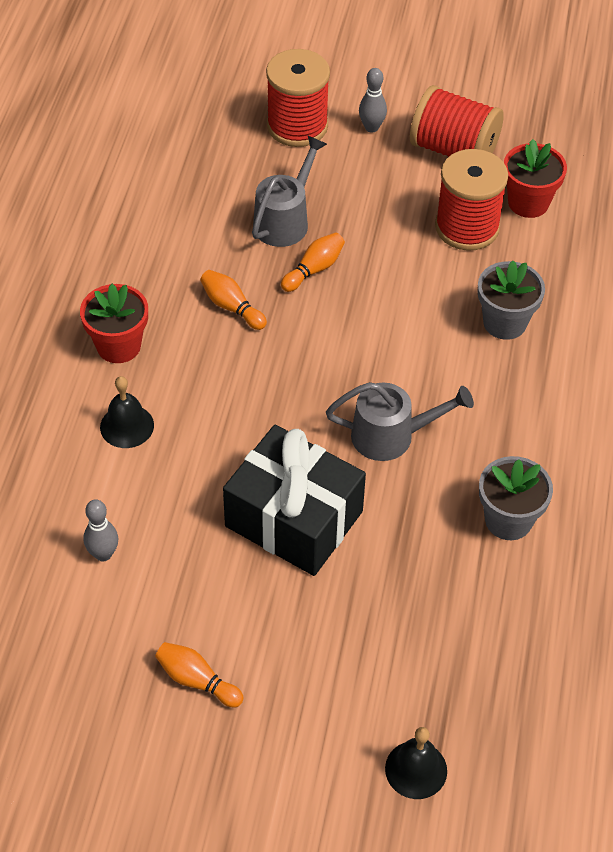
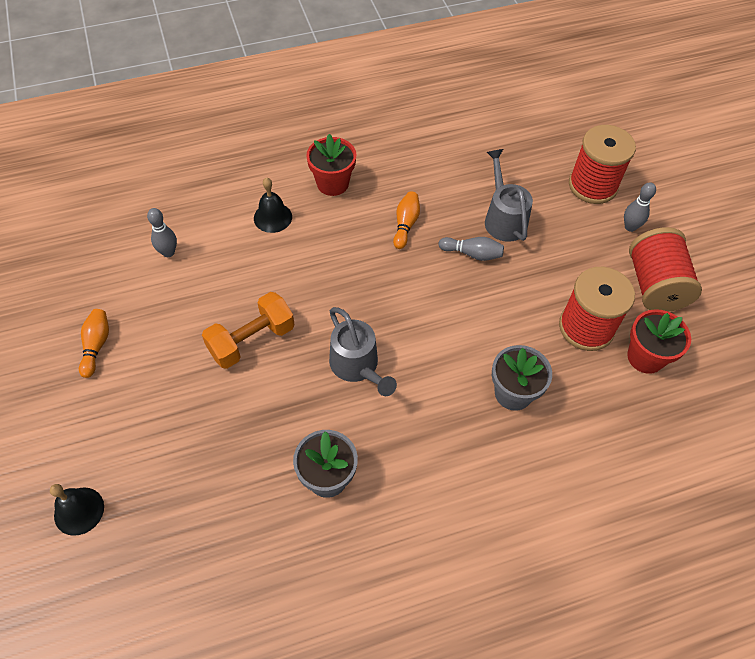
camera: 60 degrees right, 5 degrees up
black gift [223,425,366,576] -> orange dumbbell [202,292,295,369]
grey watering can [252,136,327,247] -> grey watering can turned 105 degrees counterclockwise [485,149,533,242]
orange bowling pin [281,232,345,292] -> grey bowling pin [439,237,504,261]

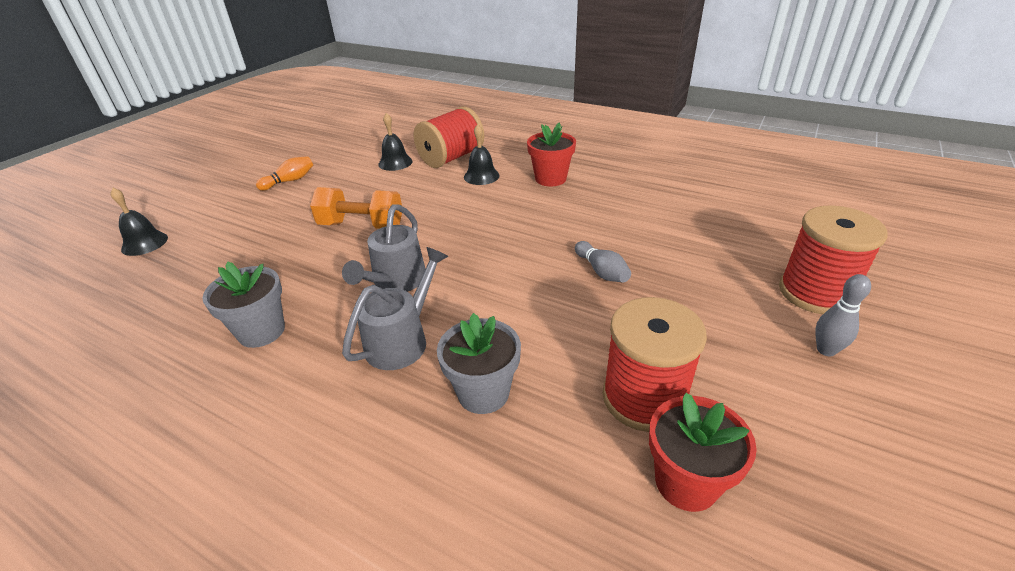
camera: 50 degrees right, 20 degrees down
grey bowling pin [147,208,177,257] -> black bell [378,113,413,171]
orange bowling pin [393,192,420,249] -> none
grey watering can [485,149,533,242] -> grey watering can moved to [342,247,448,370]
red spool [629,227,702,312] -> red spool moved to [414,106,484,168]

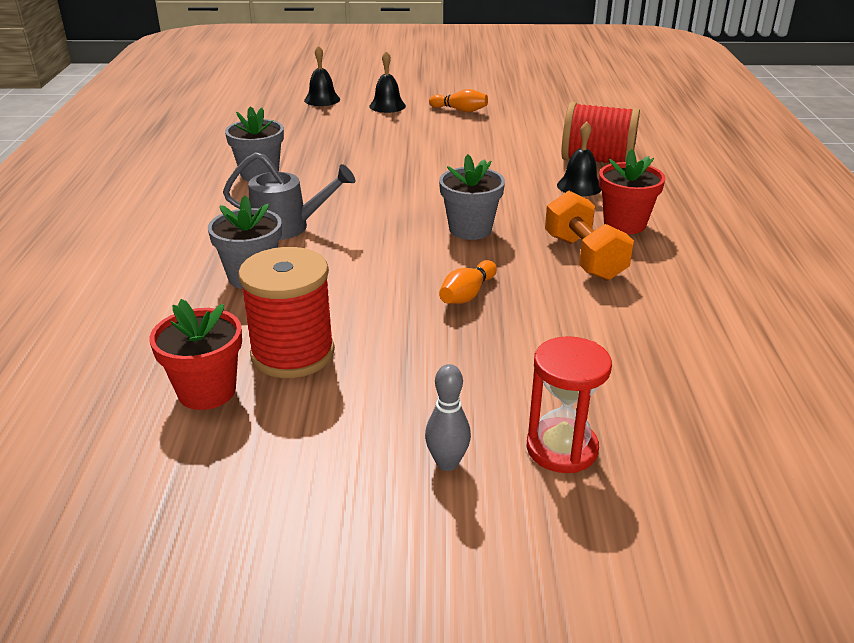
camera: 60 degrees right, 5 degrees down
orange dumbbell [310,187,402,229] -> orange dumbbell moved to [545,191,634,281]
grey watering can [342,204,426,292] -> none
black bell [378,113,413,171] -> black bell moved to [369,51,406,113]
grey bowling pin [575,241,631,283] -> orange bowling pin [439,260,497,304]
red spool [779,205,888,314] -> red hourglass [527,336,612,473]
none -> grey flower pot [439,154,505,240]

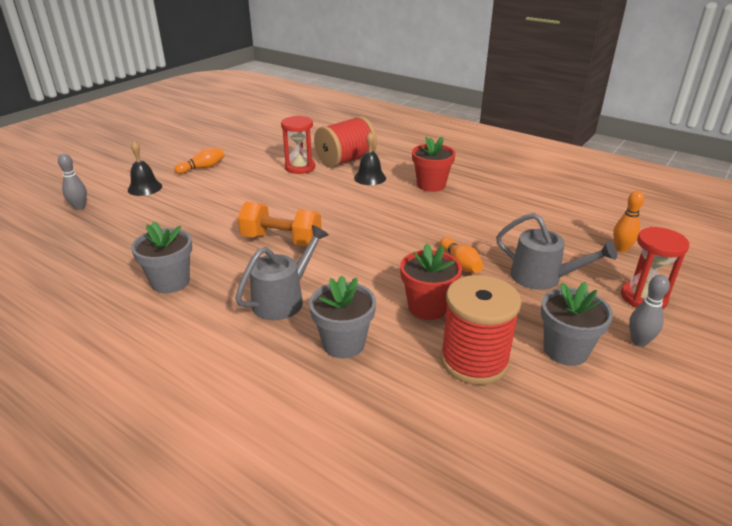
camera: 55 degrees left, 0 degrees up
red flower pot [150,299,242,410] -> red flower pot moved to [400,244,462,320]
black bell [304,45,340,106] -> grey bowling pin [58,153,87,210]
grey flower pot [439,154,505,240] -> grey flower pot moved to [541,282,613,366]
orange dumbbell [545,191,634,281] -> orange dumbbell moved to [238,202,322,246]
none -> red hourglass [281,116,315,174]
none -> grey watering can [496,213,617,290]
none -> orange bowling pin [613,191,644,252]

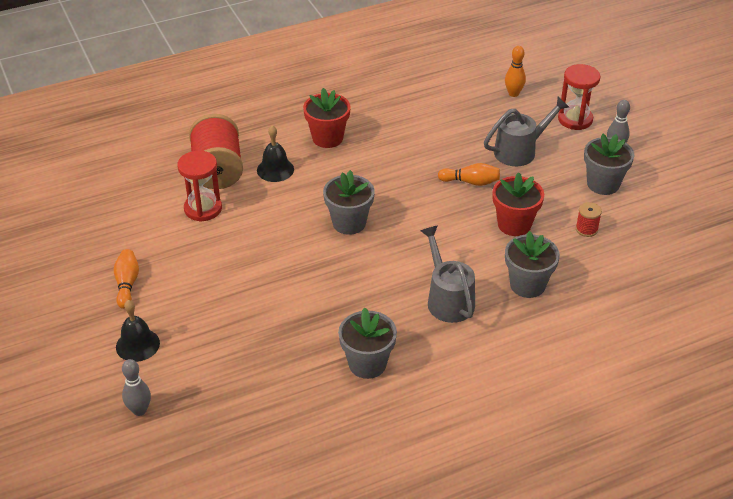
camera: 60 degrees left, 10 degrees up
orange dumbbell [238,202,322,246] -> none
red spool [440,275,522,385] -> red spool [576,202,602,237], size x0.43
none -> grey flower pot [323,170,375,235]

